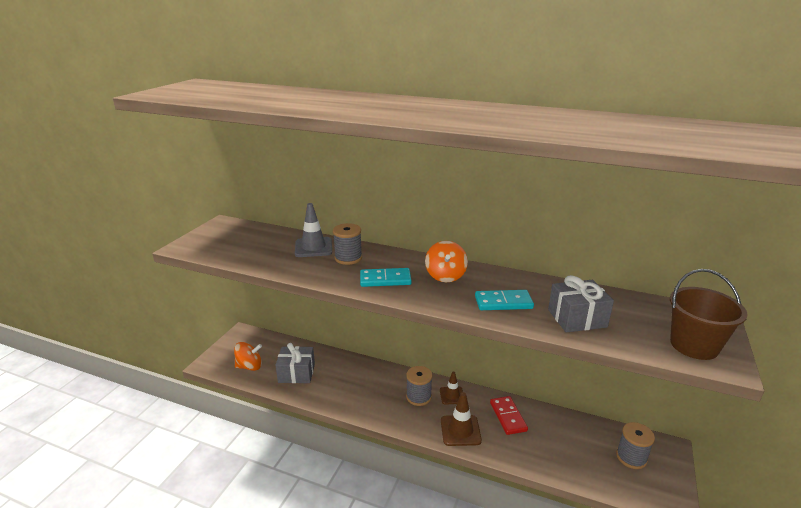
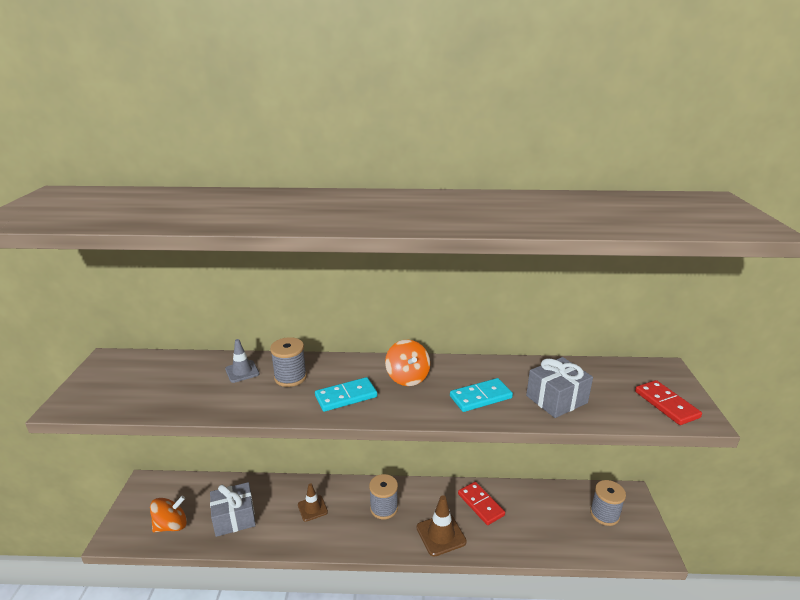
camera: 20 degrees left, 0 degrees up
grey traffic cone [295,203,332,257] -> grey traffic cone [225,339,259,383], size x0.66
brown traffic cone [440,372,463,405] -> brown traffic cone moved to [298,483,328,522]
brown bucket [670,269,748,360] -> red domino [635,380,702,425]

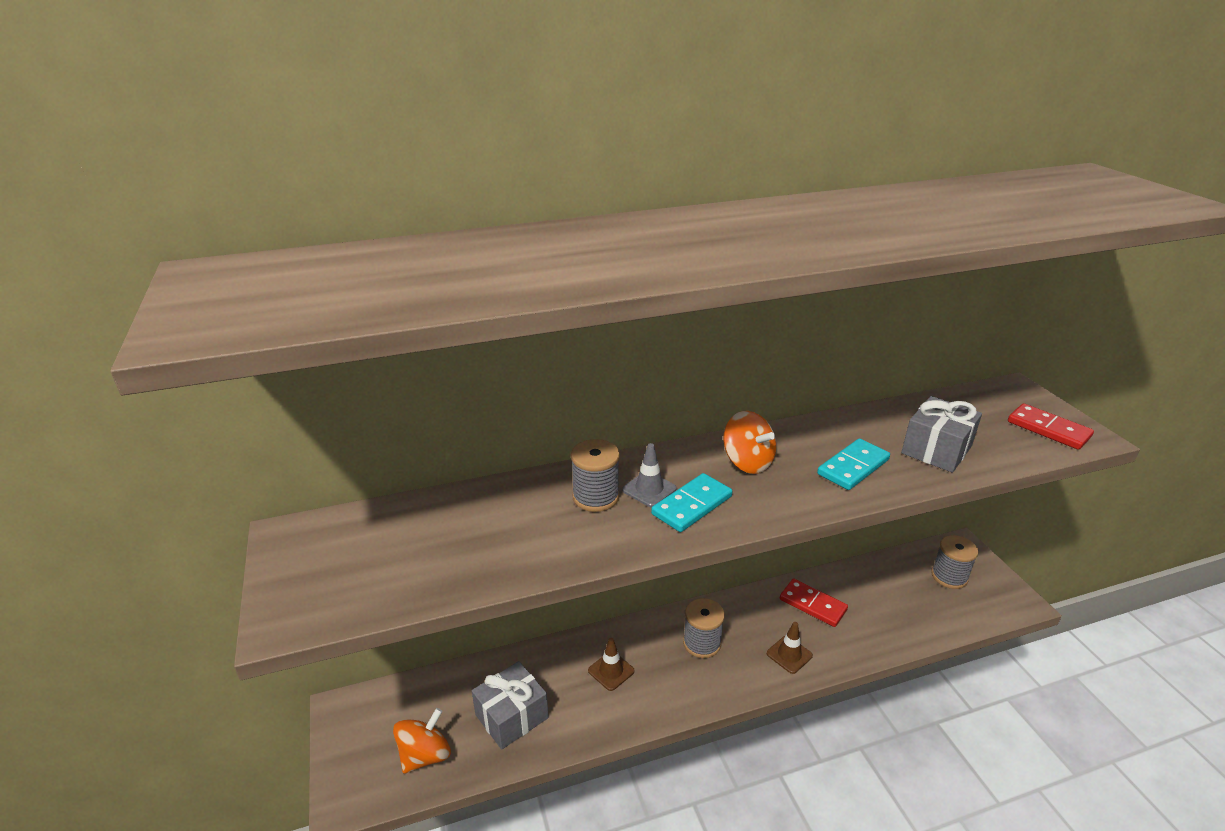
camera: 20 degrees left, 5 degrees up
grey traffic cone [225,339,259,383] -> grey traffic cone moved to [622,443,677,507]
brown traffic cone [417,495,467,557] -> brown traffic cone [767,622,813,674], size x0.66

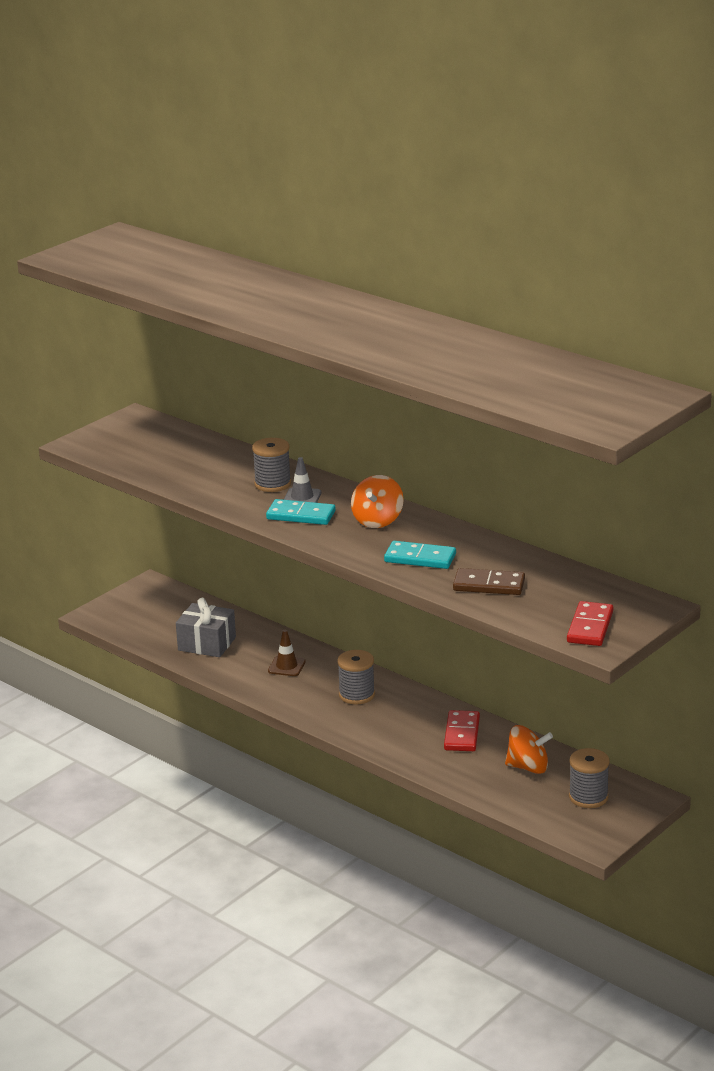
camera: 60 degrees right, 5 degrees down
orange spinning top [393,708,451,774] -> orange spinning top moved to [505,725,553,774]
brown traffic cone [767,622,813,674] -> none
grey gift [901,396,982,473] -> brown domino [453,568,525,595]

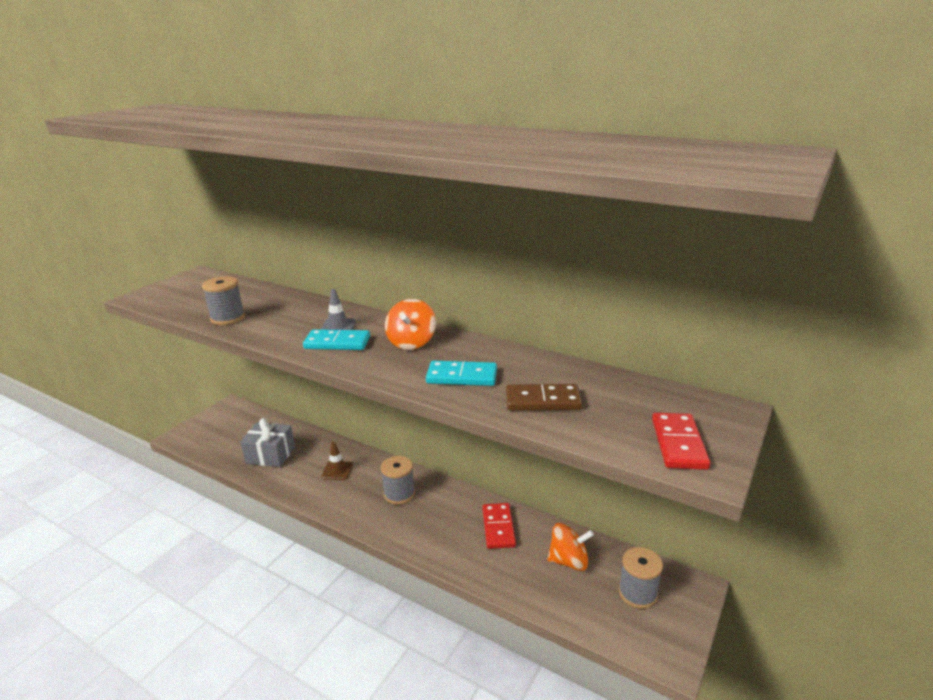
camera: 10 degrees left, 0 degrees up
grey spool [252,438,291,492] -> grey spool moved to [202,276,245,325]

